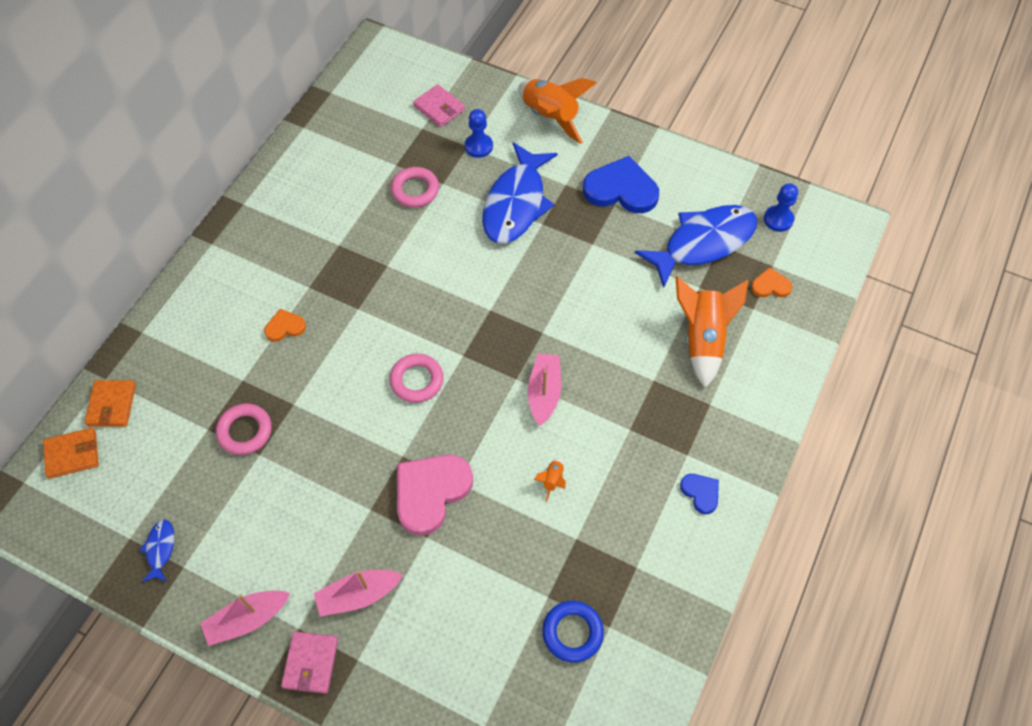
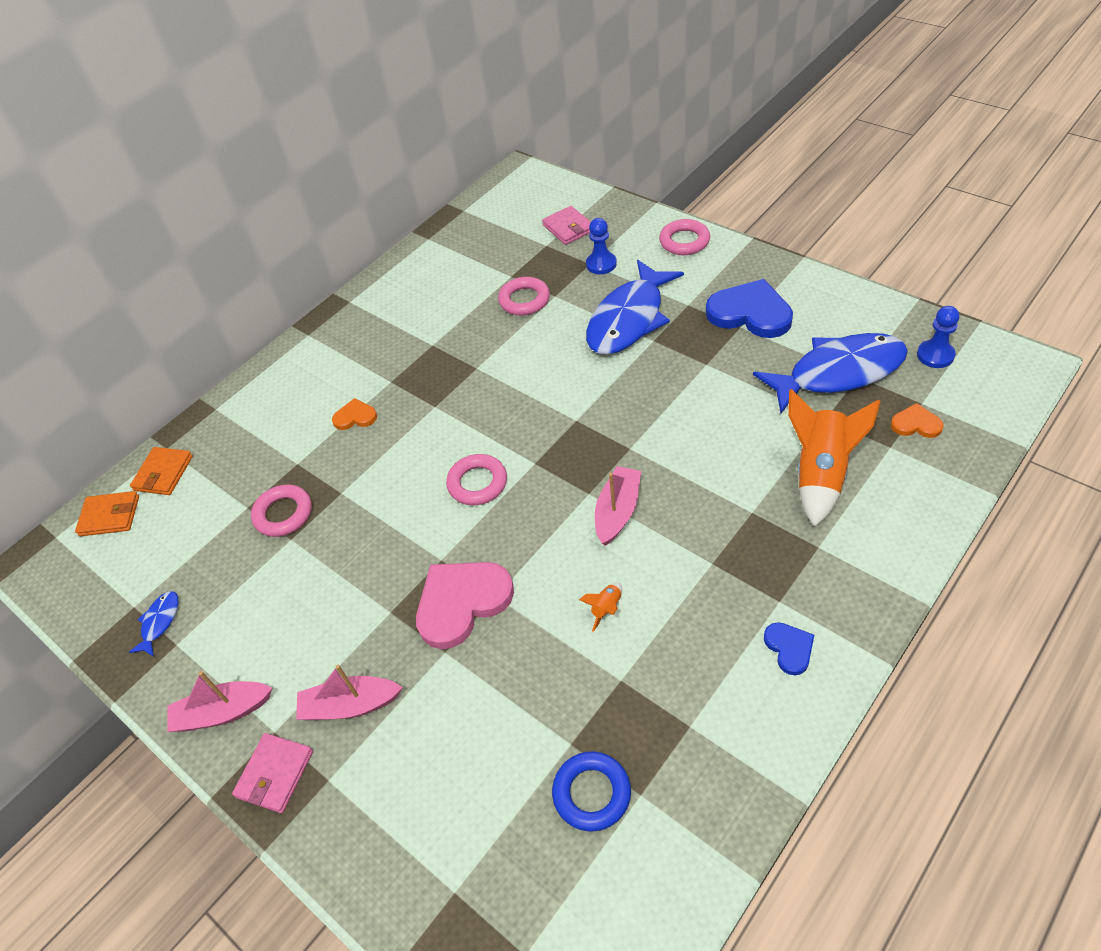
camera: 20 degrees right, 10 degrees down
orange rocket [518,78,597,144] -> pink ring [659,219,710,255]

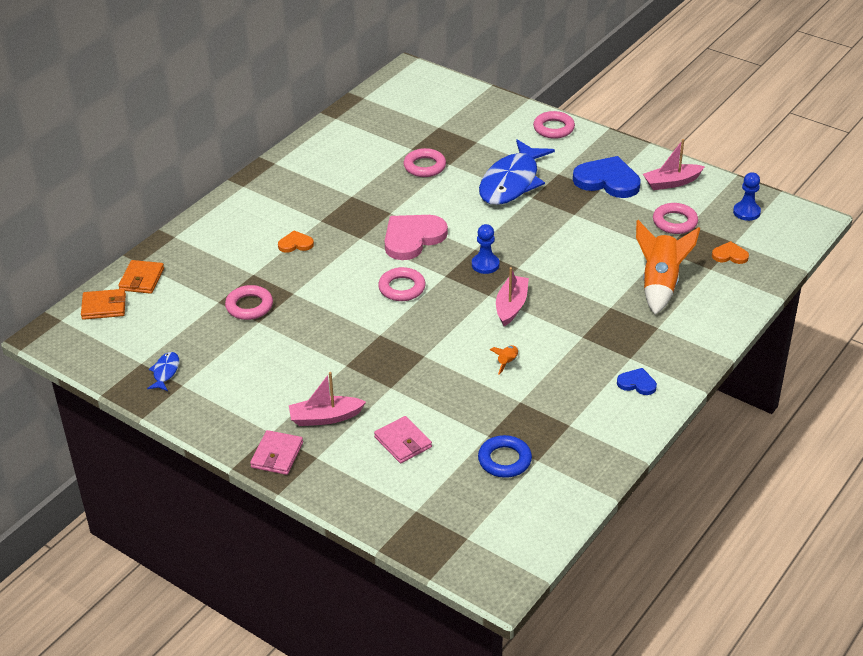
camera: 10 degrees left, 10 degrees down
pink boat [168,671,272,732] -> pink boat moved to [643,139,705,190]
pink heart [416,562,514,649] -> pink heart moved to [385,215,448,260]
pink wallet [542,206,591,245] -> pink wallet moved to [374,416,432,463]
blue pawn [586,218,617,274] -> blue pawn moved to [472,224,499,274]
blue fish [753,333,908,413] -> pink ring [653,203,698,234]
blue heart [764,622,814,675] -> blue heart turned 45 degrees counterclockwise [617,368,657,395]

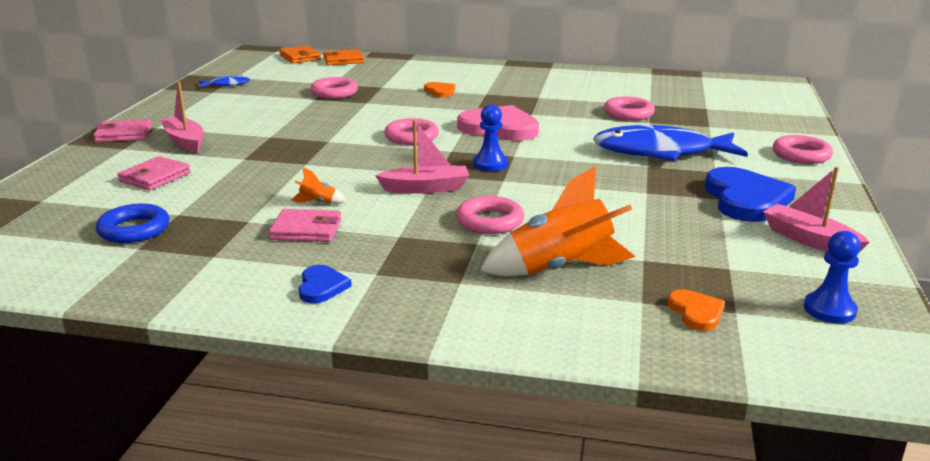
camera: 65 degrees right, 15 degrees down
pink ring [653,203,698,234] -> pink ring moved to [456,196,524,234]
none -> pink wallet [269,209,342,242]

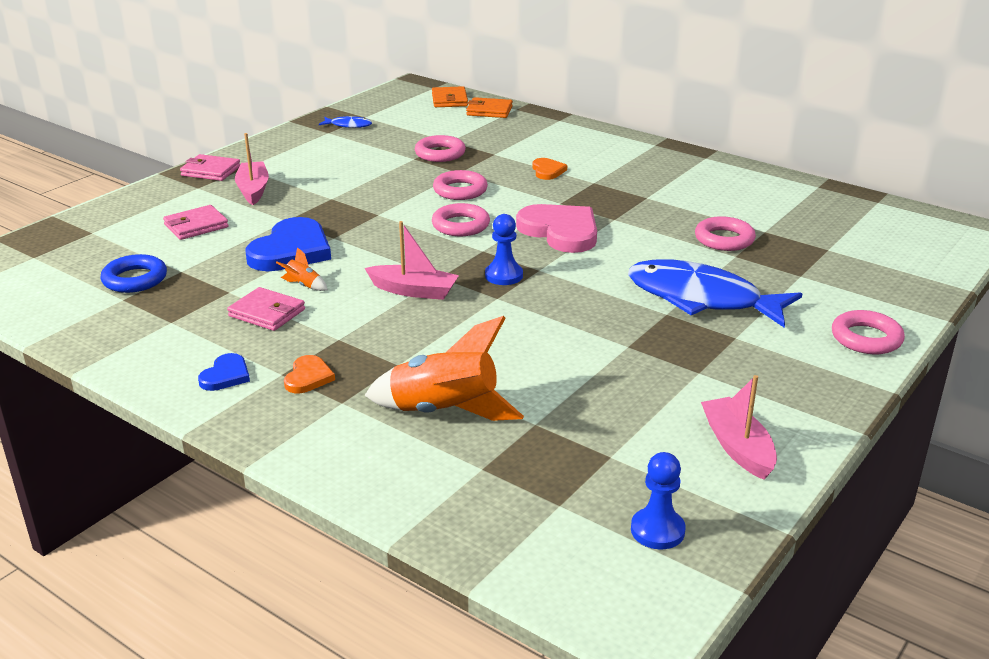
camera: 25 degrees right, 5 degrees up
pink ring [456,196,524,234] -> pink ring moved to [433,170,488,200]
orange heart [667,289,725,331] -> orange heart moved to [284,355,335,393]
blue heart [705,167,796,222] -> blue heart moved to [246,217,331,271]

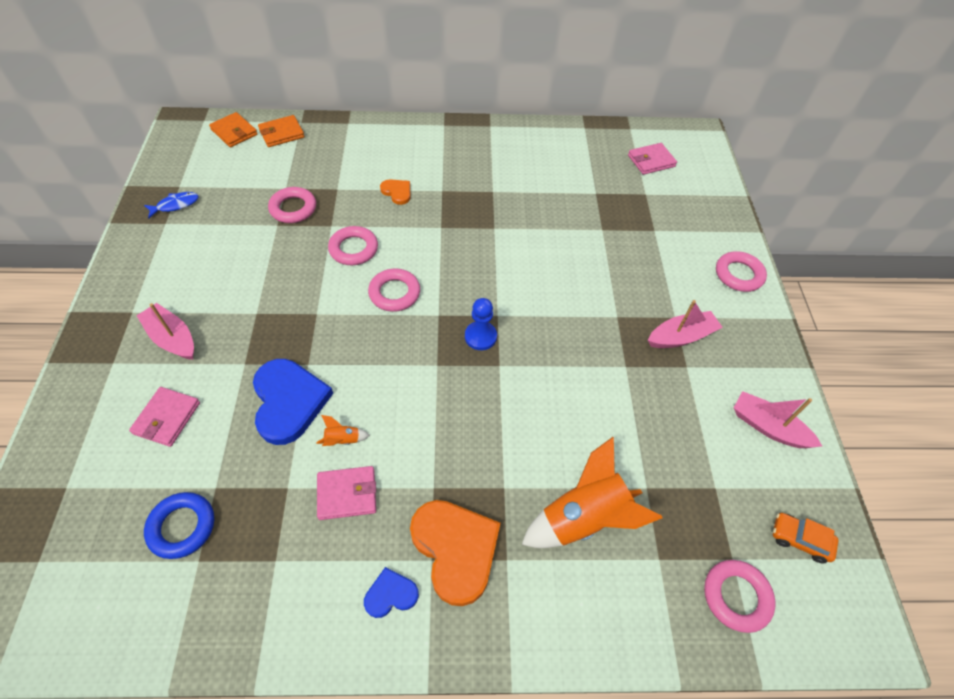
camera: 40 degrees left, 25 degrees up
pink wallet [180,154,240,181] -> pink wallet moved to [628,143,677,175]
blue heart [198,353,250,391] -> blue heart turned 90 degrees counterclockwise [364,567,419,618]
orange heart [284,355,335,393] -> orange heart [410,500,501,606], size x2.01
pink boat [365,221,459,300] -> pink boat moved to [648,300,723,348]
pink heart [516,204,597,253] -> none
blue fish [628,259,802,328] -> none
blue pawn [631,452,686,549] -> orange car [773,513,839,564]
pink ring [695,216,756,251] -> pink ring moved to [704,560,776,633]

